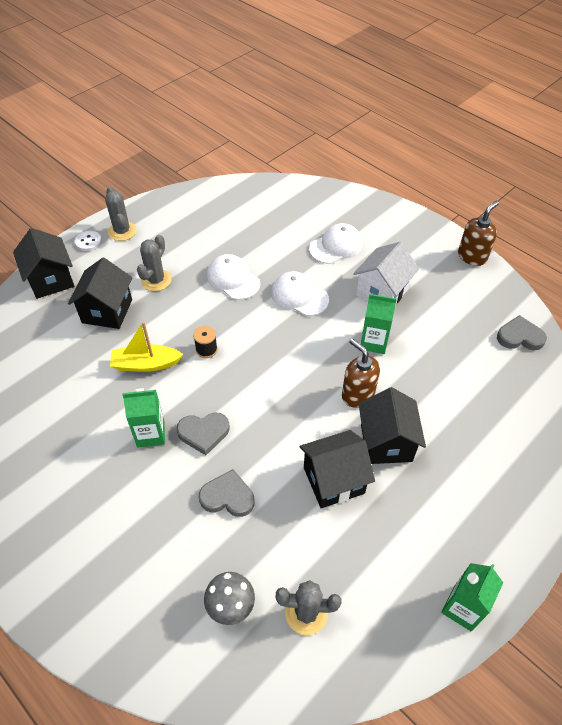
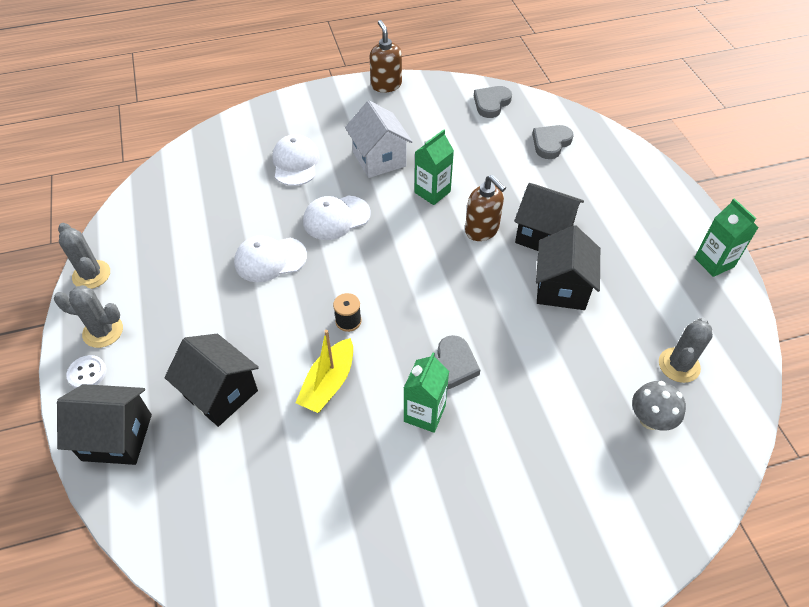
camera: 60 degrees left, 0 degrees up
grey cactus [137,235,171,291] -> grey cactus moved to [58,223,110,289]
grey heart [199,469,255,517] -> grey heart moved to [532,125,574,159]
brown soap dispenser [342,339,380,408] -> brown soap dispenser turned 120 degrees counterclockwise [465,175,506,241]

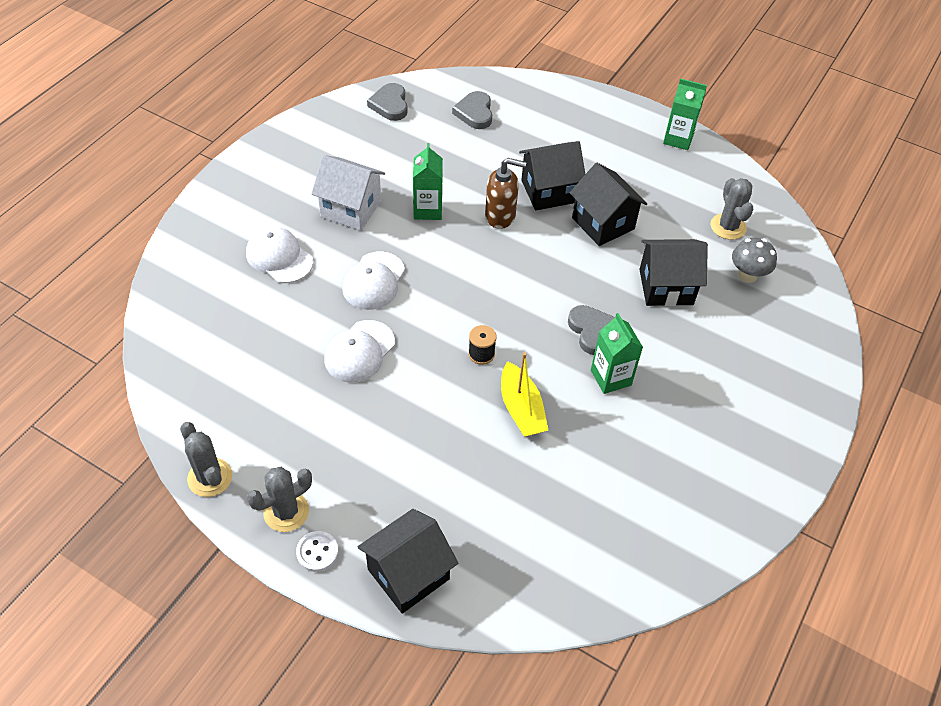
camera: 45 degrees left, 0 degrees up
grey cactus [58,223,110,289] -> grey cactus turned 45 degrees clockwise [180,422,232,497]
black house [164,334,259,427] -> black house moved to [639,239,708,306]
brown soap dispenser [369,20,402,93] -> none

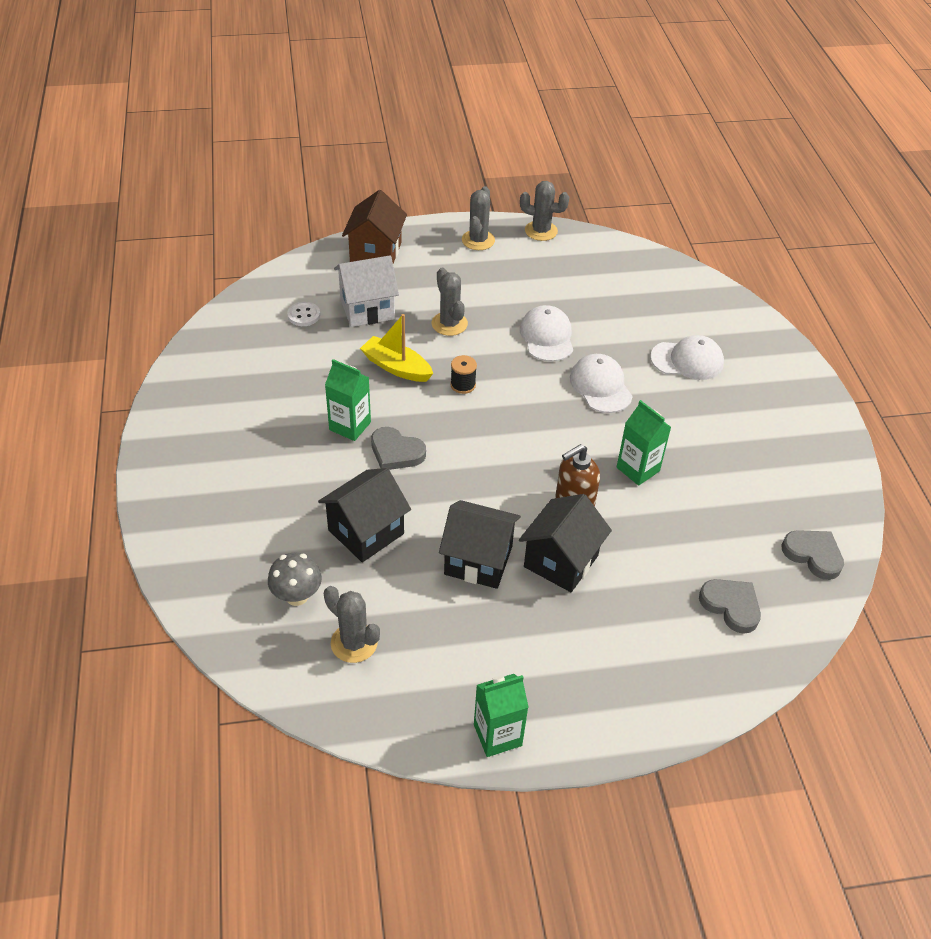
camera: 140 degrees right, 5 degrees down
white button [296,531,338,572] -> white button moved to [287,302,320,326]
white house [311,155,385,231] -> white house moved to [334,255,399,327]
black house [357,509,458,614] -> brown house [342,190,407,263]
none -> grey cactus [432,268,468,336]

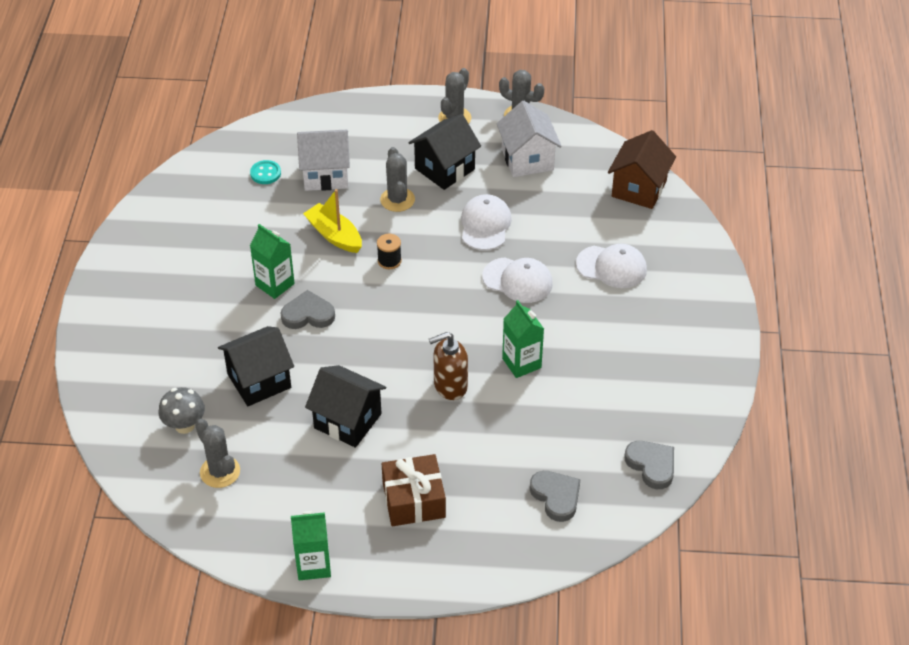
camera: 15 degrees right, 0 degrees up
white button [287,302,320,326] -> turquoise button [250,160,281,184]
brown house [342,190,407,263] -> brown house moved to [608,130,676,209]
grey heart [371,427,426,470] -> grey heart turned 135 degrees clockwise [281,290,335,329]
black house [519,494,612,592] -> black house moved to [408,114,481,190]
white cap [570,354,633,413] -> white cap turned 120 degrees clockwise [482,257,553,303]
none -> brown gift [382,454,446,526]
none -> white house [496,101,562,177]

